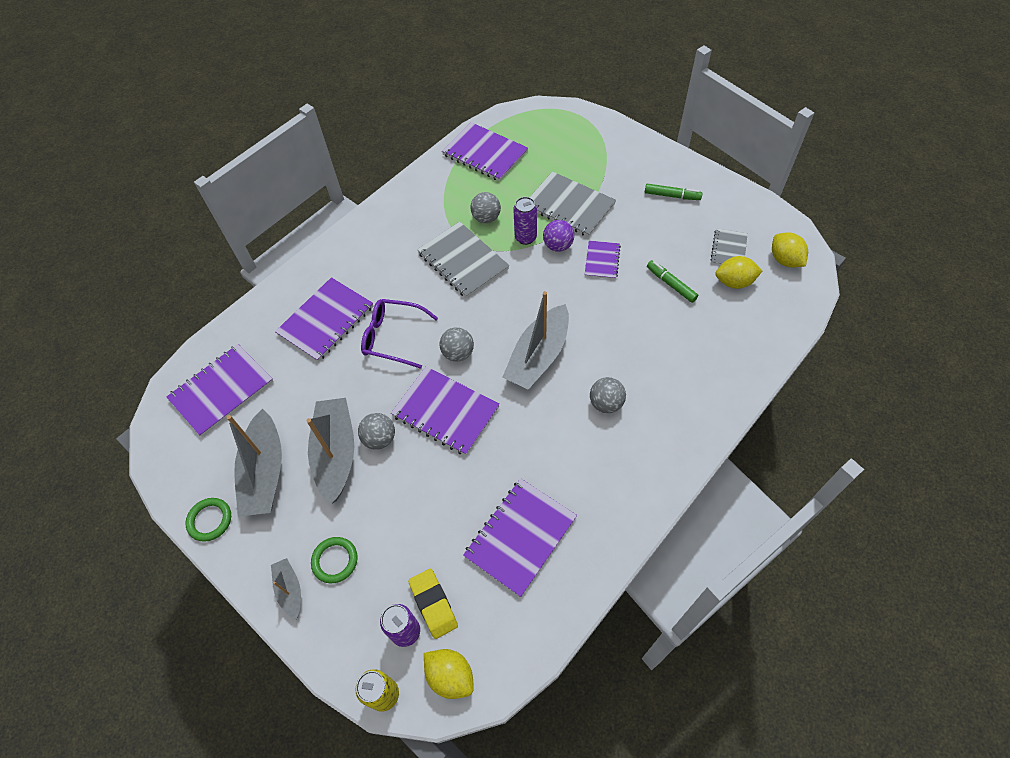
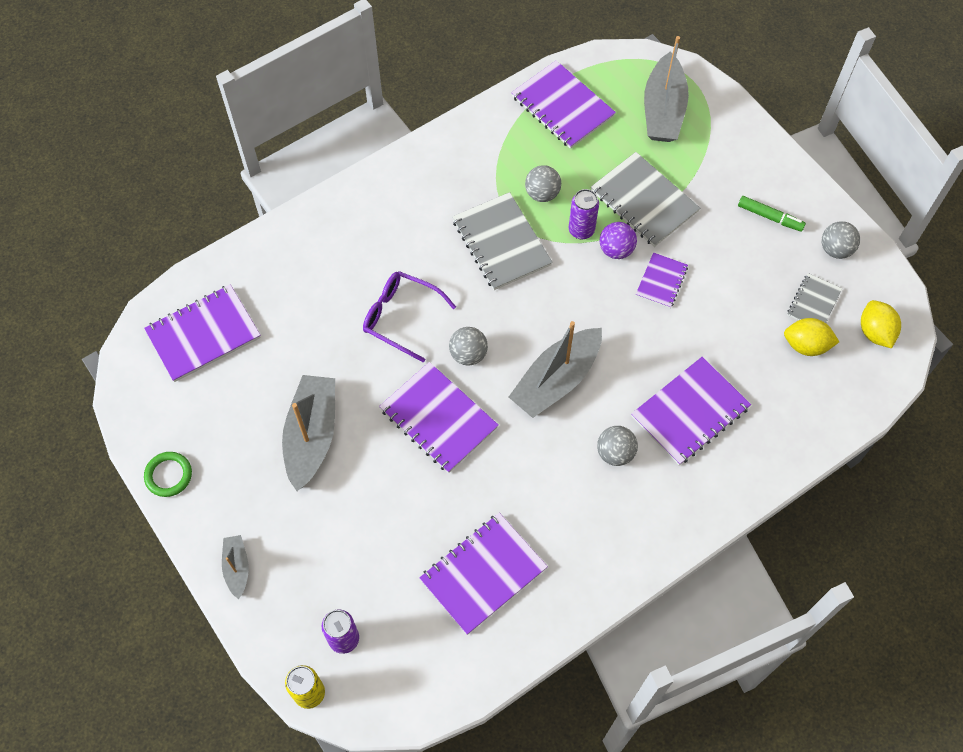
camera: 10 degrees right, 5 degrees up
grey boat [227,409,282,517] -> grey boat moved to [644,36,689,142]
purple notebook [275,277,373,362] -> purple notebook moved to [631,357,751,465]
green ring [311,537,358,583] -> none
grey ball [358,413,395,450] -> grey ball moved to [822,221,860,259]
yellow eraser [408,569,458,639] -> none
yellow lemon [424,649,474,699] -> none
green marker [647,260,698,303] -> none

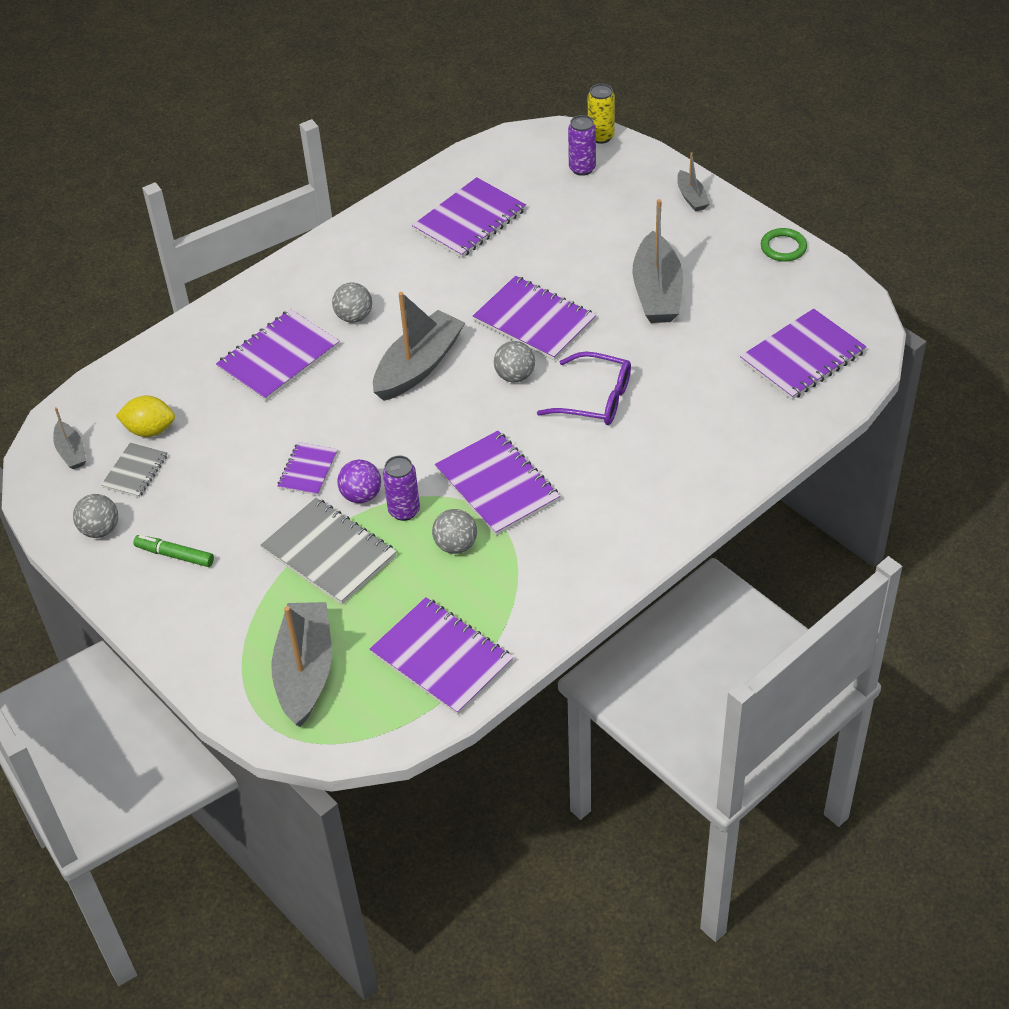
camera: 175 degrees right, 15 degrees down
grey notebook [452,192,553,290] -> purple notebook [435,431,560,536]
yellow lemon [861,300,901,348] -> grey boat [53,407,86,469]

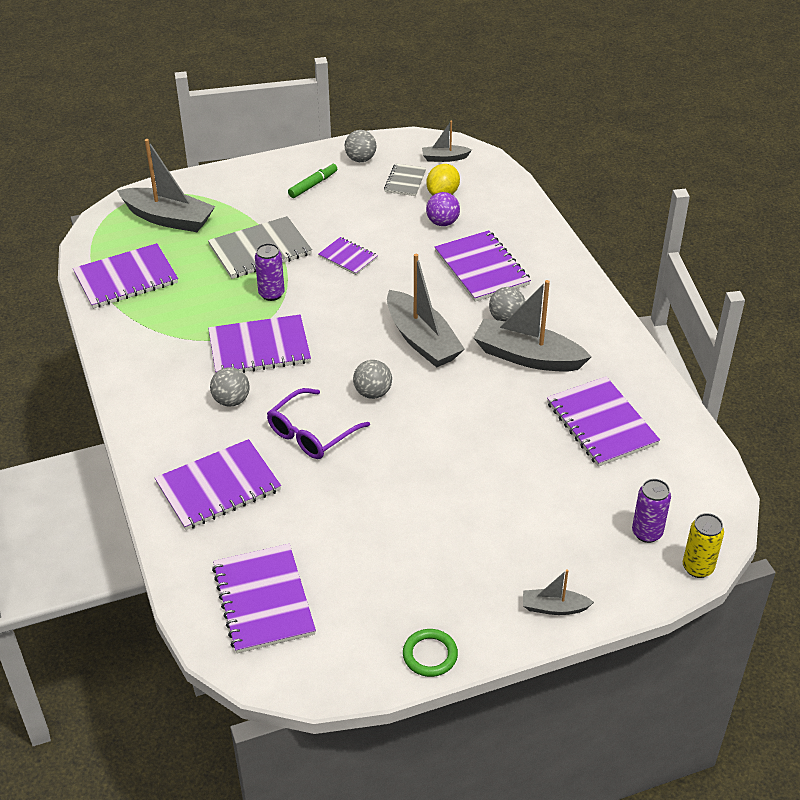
camera: 110 degrees right, 5 degrees down
grey notebook [101,442,167,498] -> grey notebook turned 60 degrees clockwise [384,163,426,196]
purple ball [337,460,381,503] -> purple ball moved to [426,192,460,226]
grey ball [432,509,477,554] -> grey ball moved to [210,367,250,407]
purple notebook [473,276,596,361] -> purple notebook moved to [155,439,281,530]
grey boat [632,199,683,323] -> grey boat moved to [474,280,591,372]

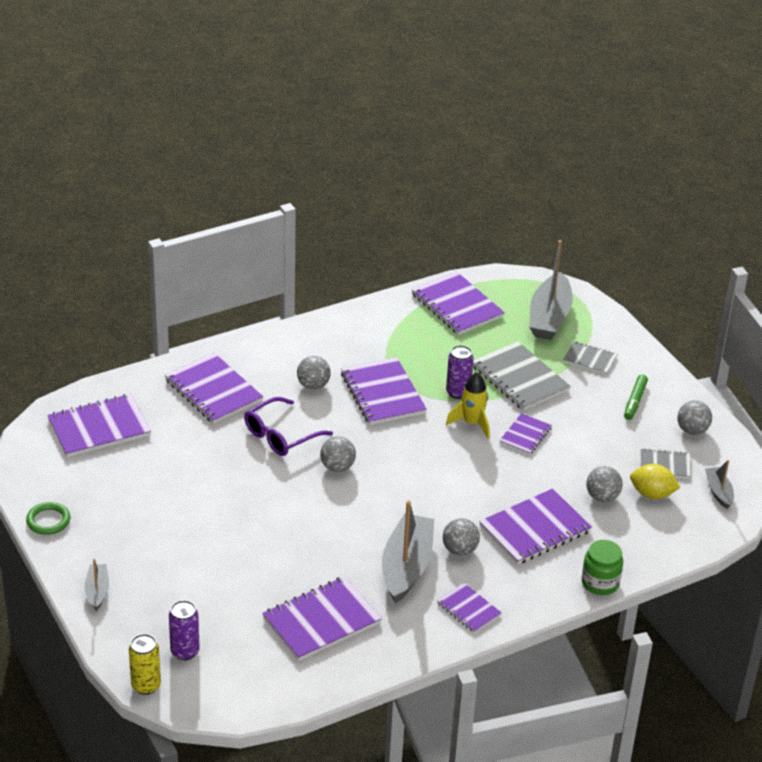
camera: 80 degrees right, 5 degrees down
purple glasses [267,388,370,459] -> purple glasses turned 75 degrees counterclockwise [244,397,333,456]
green marker [288,163,337,198] -> green marker turned 75 degrees clockwise [624,375,648,420]
grey boat [387,254,465,368] -> none
purple ball [426,192,460,226] -> grey ball [586,466,623,502]
none -> purple notebook [437,583,502,633]
none -> yellow rocket [446,372,490,439]
none -> grey notebook [563,341,617,375]
none -> green jar [582,540,623,595]

